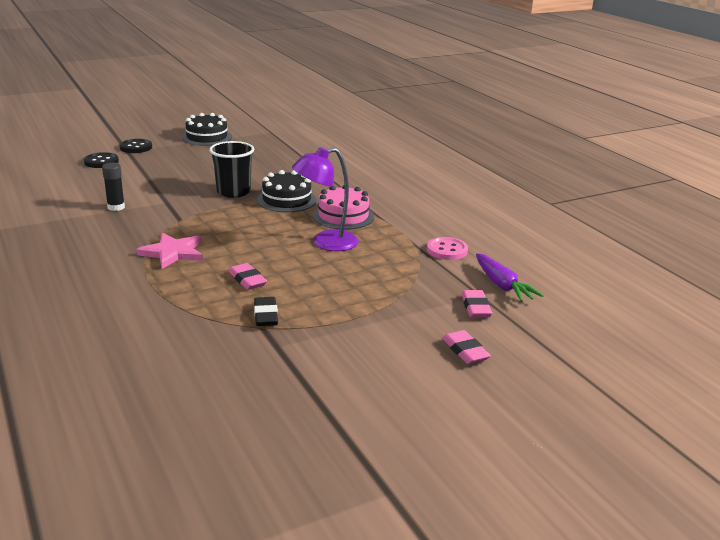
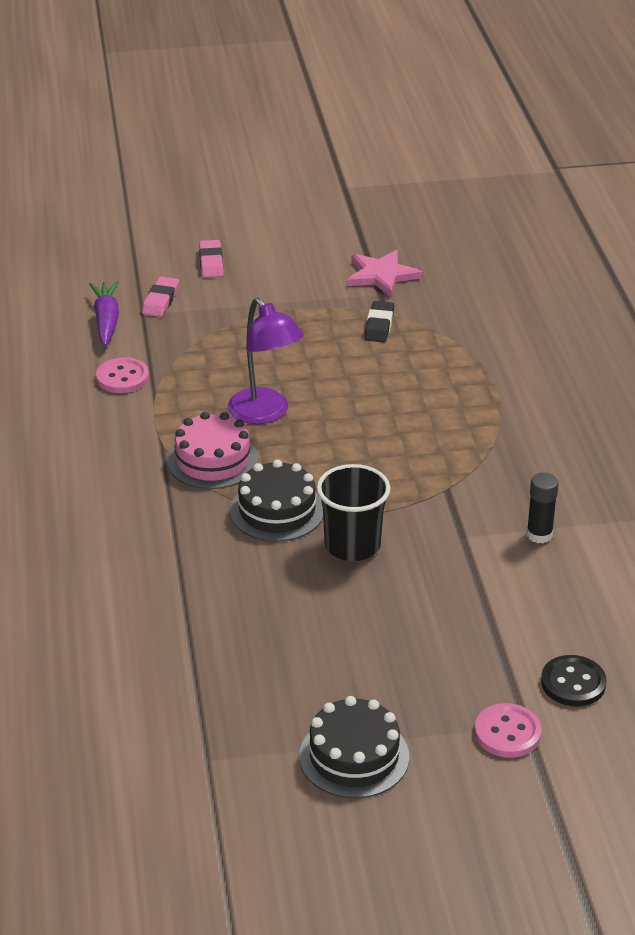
camera: 160 degrees left, 10 degrees up
black button [119,139,152,153] -> pink button [475,703,542,758]
pink star [136,233,203,269] -> pink star moved to [347,250,423,297]
pink eraser [228,263,267,290] -> none
purple lamp [292,147,359,251] -> purple lamp turned 60 degrees clockwise [228,298,304,424]

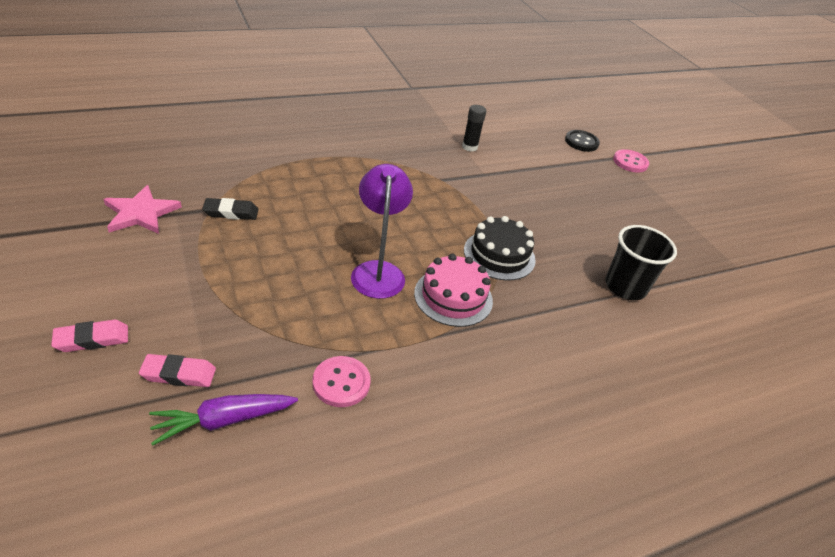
camera: 110 degrees left, 5 degrees up
purple lamp [228,298,304,424] -> purple lamp turned 45 degrees counterclockwise [351,164,413,299]
black cake [299,696,409,798] -> none
black cup [317,464,390,561] -> black cup moved to [605,225,677,300]

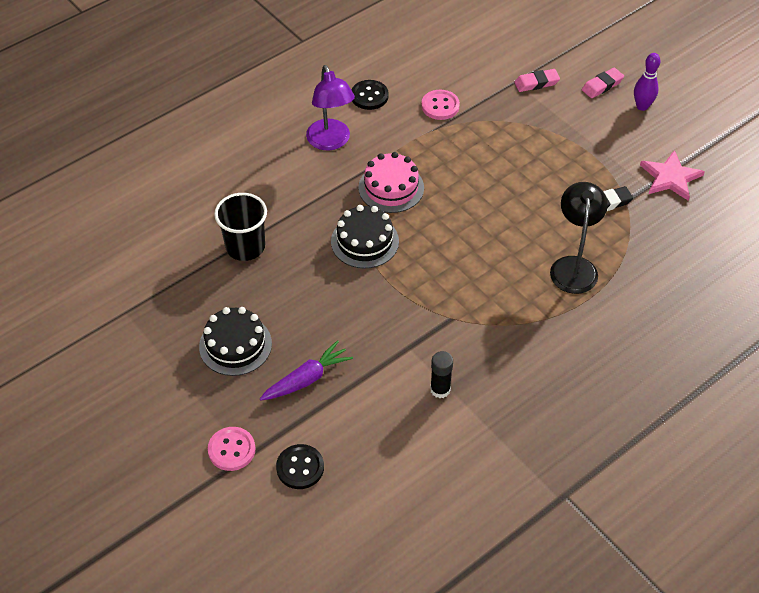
camera: 170 degrees right, 10 degrees up
purple carrot [149,394,298,446] -> purple carrot moved to [260,340,353,400]
purple lamp [351,164,413,299] -> purple lamp moved to [306,65,355,150]
none -> black cake [199,307,272,376]
none -> black button [351,80,389,110]
none -> black lamp [550,182,608,294]
none -> purple bowling pin [634,53,660,111]

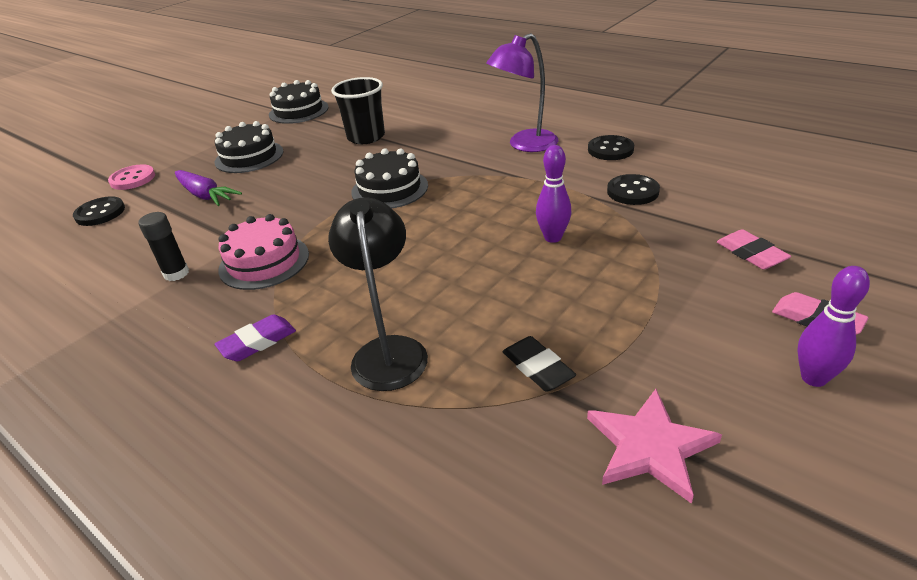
camera: 80 degrees right, 15 degrees down
pink cake [358,152,424,213] -> pink cake moved to [218,214,309,290]
pink button [421,90,460,120] -> black button [607,174,660,205]
black lamp [550,182,608,294] -> black lamp turned 90 degrees counterclockwise [328,197,428,391]
none -> purple eraser [215,314,296,361]
none -> black cake [269,80,329,124]
none -> purple bowling pin [536,145,571,243]

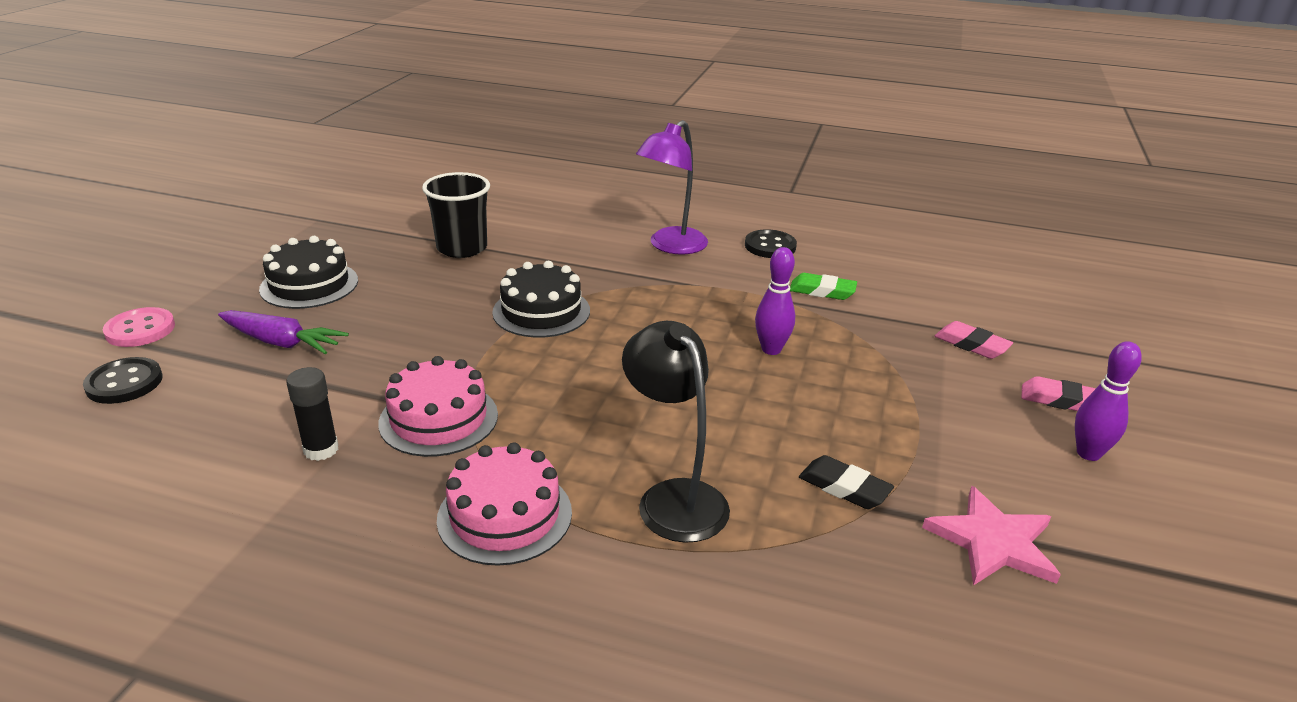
camera: 25 degrees left, 5 degrees down
purple eraser [215,314,296,361] -> pink cake [437,442,572,566]
black cake [269,80,329,124] -> none
black button [607,174,660,205] -> green eraser [790,273,857,300]

